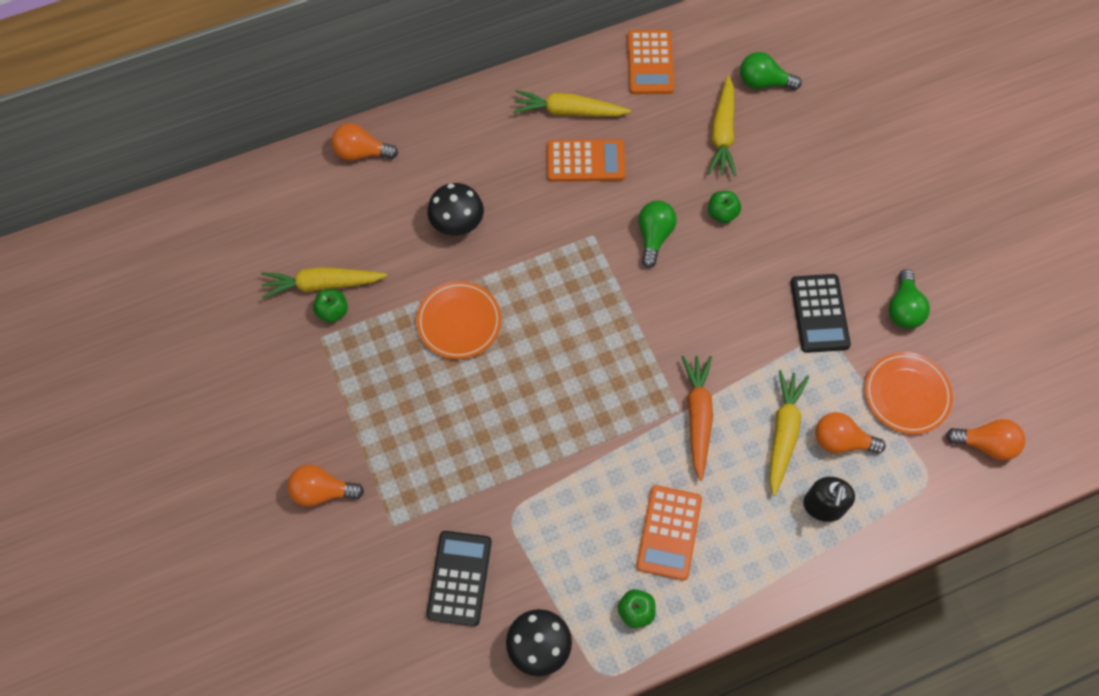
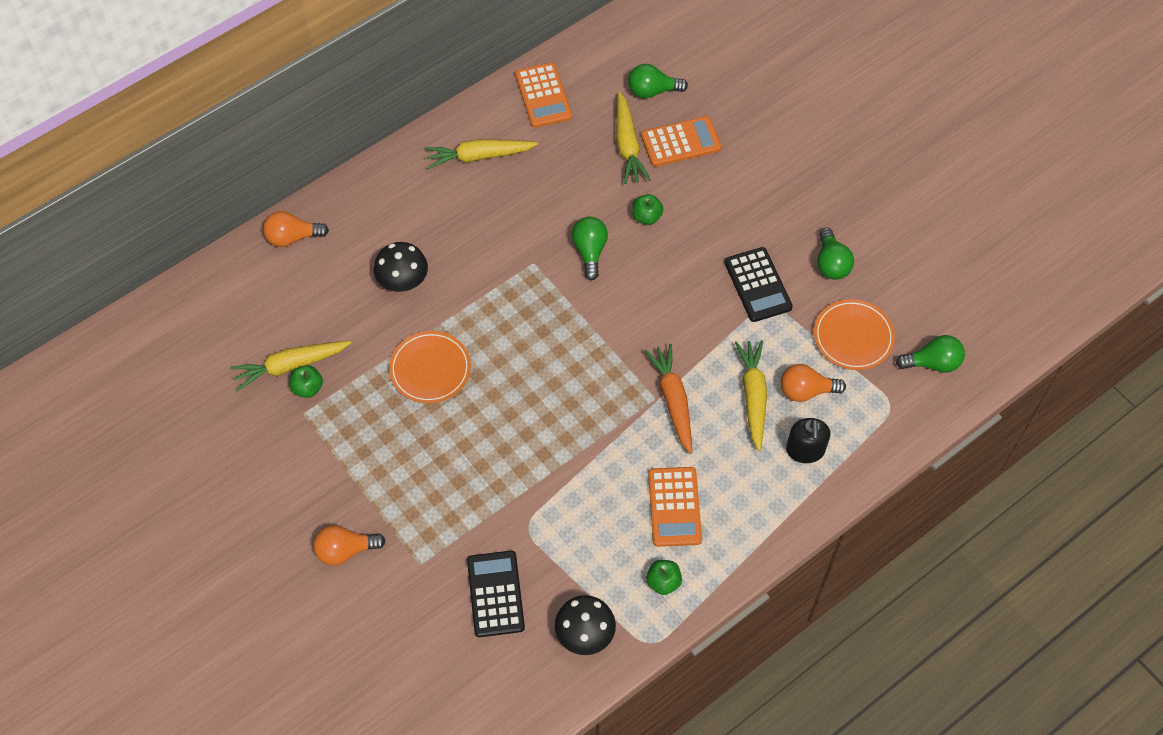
camera: 15 degrees left, 5 degrees down
orange calculator [547,139,626,182] -> orange calculator moved to [641,116,721,167]
orange light bulb [946,419,1025,460] -> green light bulb [896,335,965,373]

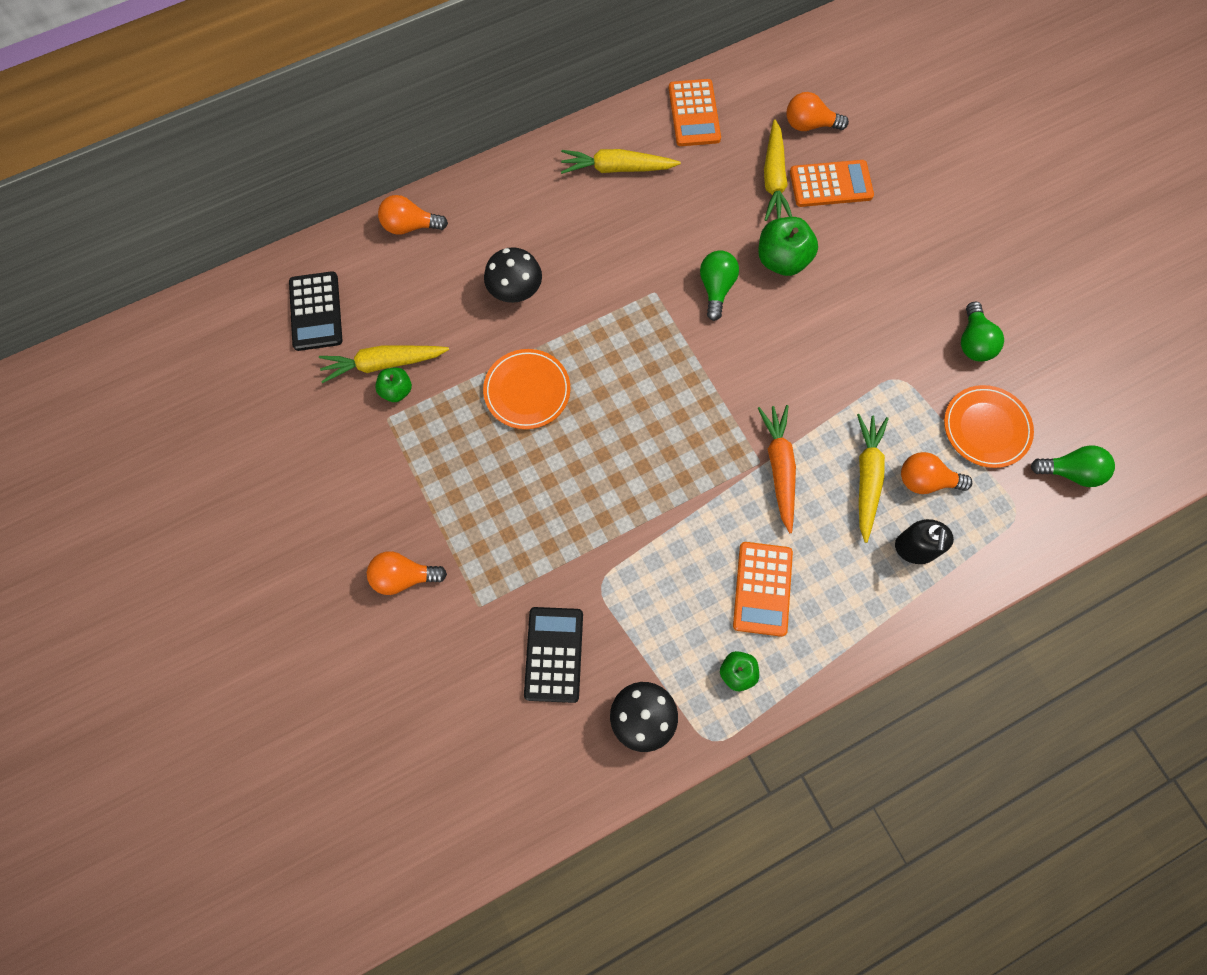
camera: 10 degrees right, 10 degrees up
green light bulb [628,64,688,98] -> orange light bulb [786,92,849,131]
green apple [632,194,663,225] -> green apple [758,217,818,276], size x1.73
black calculator [724,247,793,322] -> black calculator moved to [289,271,343,351]

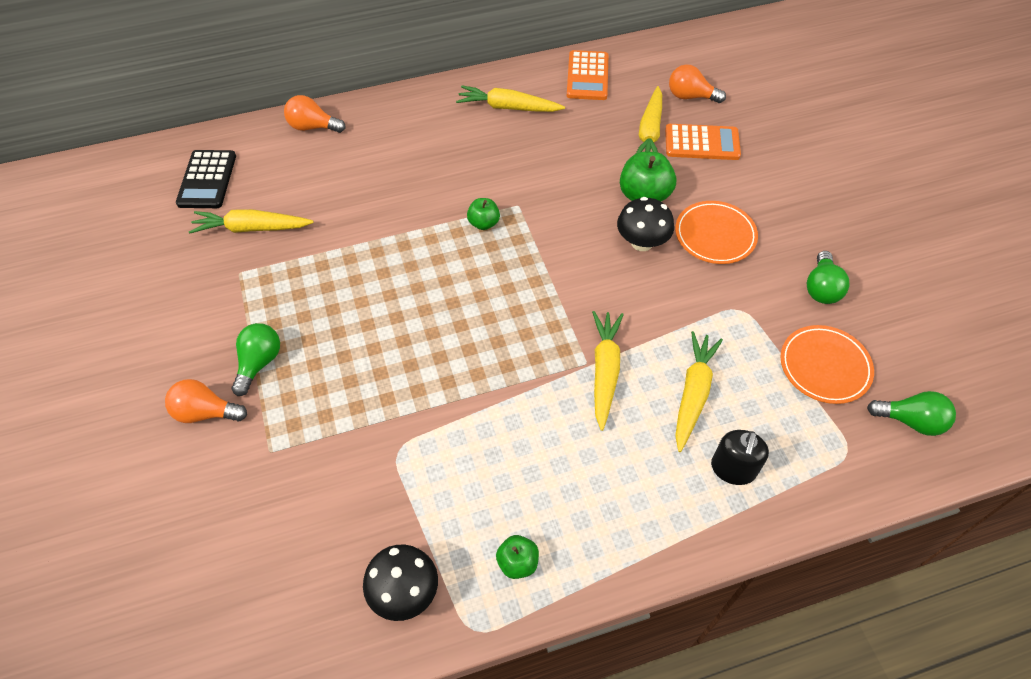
camera: 10 degrees right, 15 degrees down
green apple [375,367,412,402] -> green apple moved to [467,198,500,230]
orange plate [483,349,571,429] -> orange plate moved to [675,201,758,264]
black mushroom [484,247,542,303] -> black mushroom moved to [617,197,674,251]
black calculator [524,607,583,703] -> none
green light bulb [700,250,739,321] -> green light bulb moved to [231,323,280,396]
orange calculator [733,542,793,637] -> none
orange carrot [758,405,796,533] -> yellow carrot [592,311,624,431]
orange light bulb [901,452,972,494] -> none

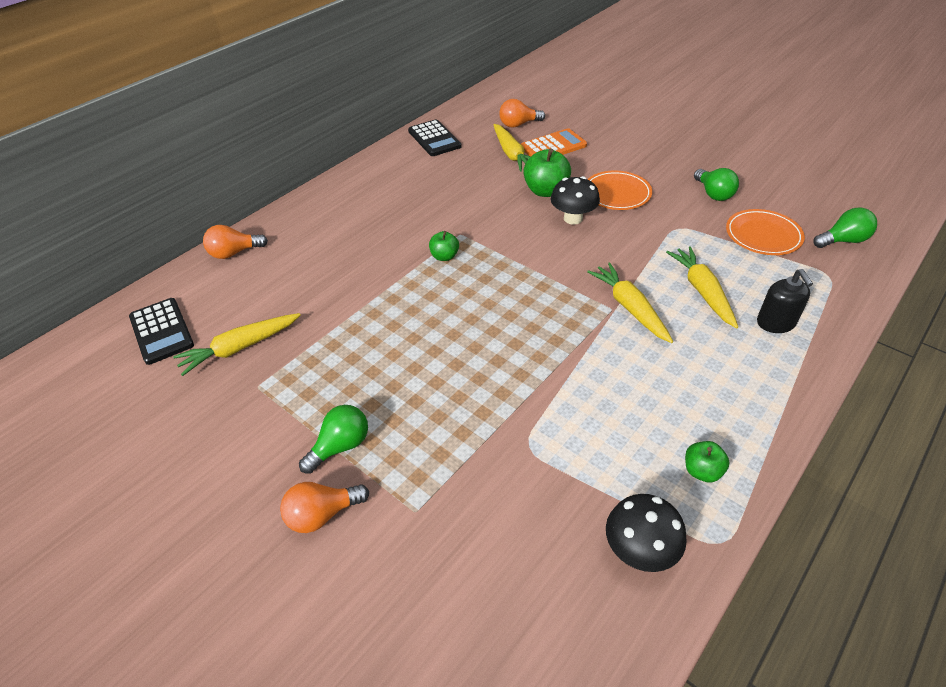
camera: 30 degrees left, 10 degrees down
green light bulb [231,323,280,396] -> green light bulb turned 60 degrees clockwise [299,405,368,474]
yellow carrot [456,85,565,112] -> none
orange calculator [567,50,608,100] -> black calculator [408,119,462,156]

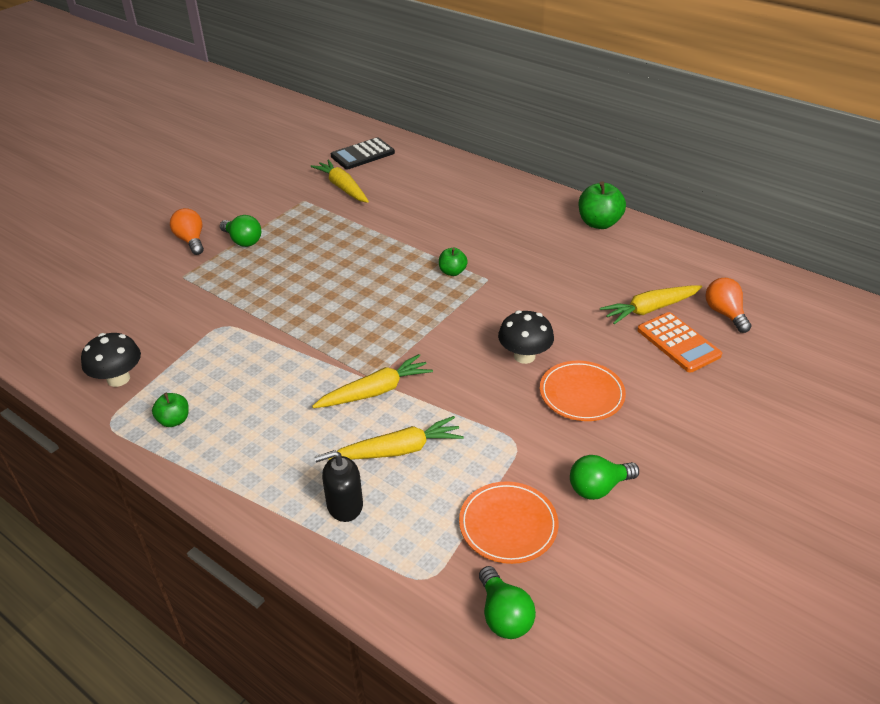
camera: 85 degrees right, 5 degrees down
orange light bulb [203,225,268,259] -> none
black calculator [408,119,462,156] -> none
green apple [523,148,571,197] -> green apple moved to [579,181,626,229]

